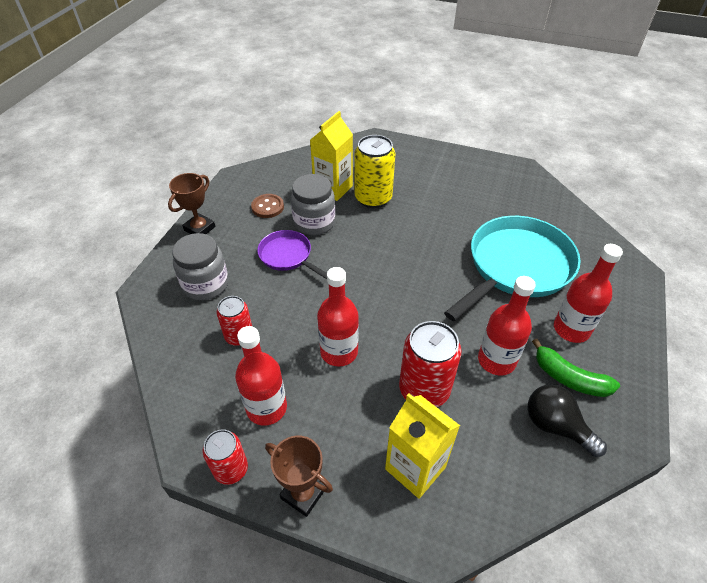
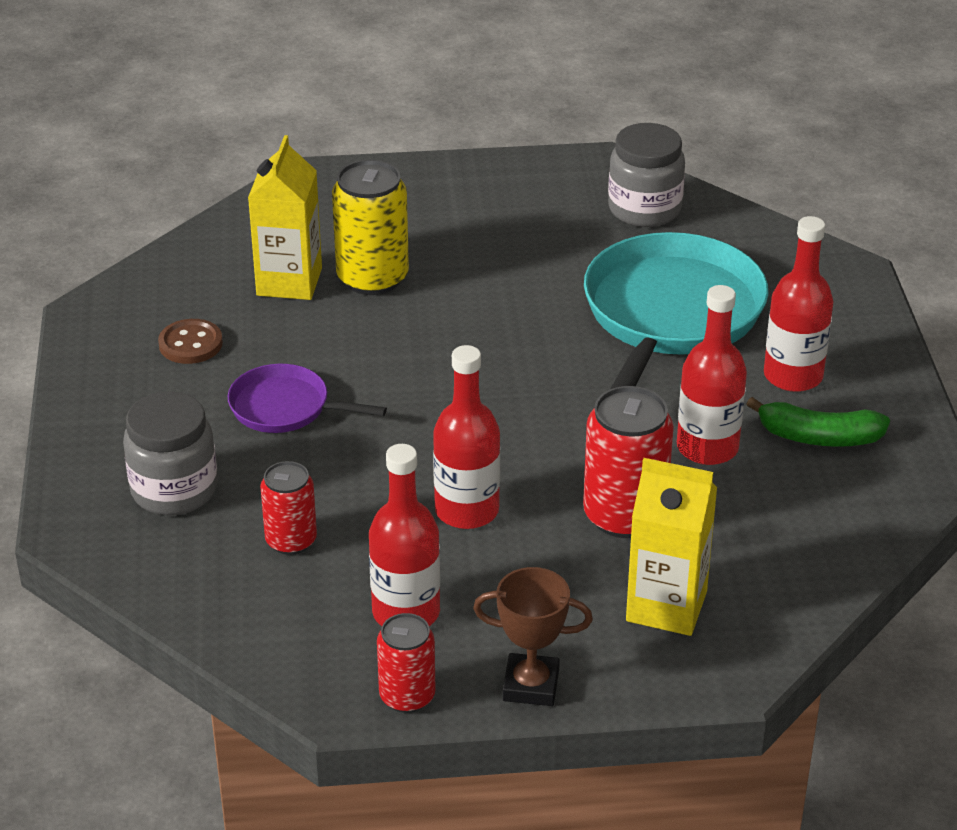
camera: 25 degrees left, 10 degrees down
brown trophy [168,173,215,234] -> none
grey jar [291,174,335,235] -> grey jar moved to [608,123,685,227]
black light bulb [528,384,607,457] -> none

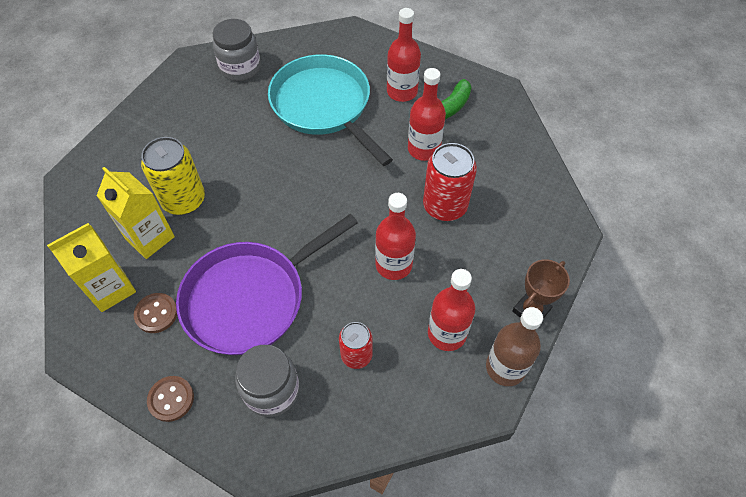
camera: 55 degrees left, 20 degrees up
purple pan [228,364,387,433] -> purple pan [176,214,358,355], size x1.96
red can [377,613,436,713] -> brown bottle [486,307,543,386]
yellow carton [626,458,717,636] -> yellow carton moved to [47,223,136,312]
none -> brown button [147,376,194,422]

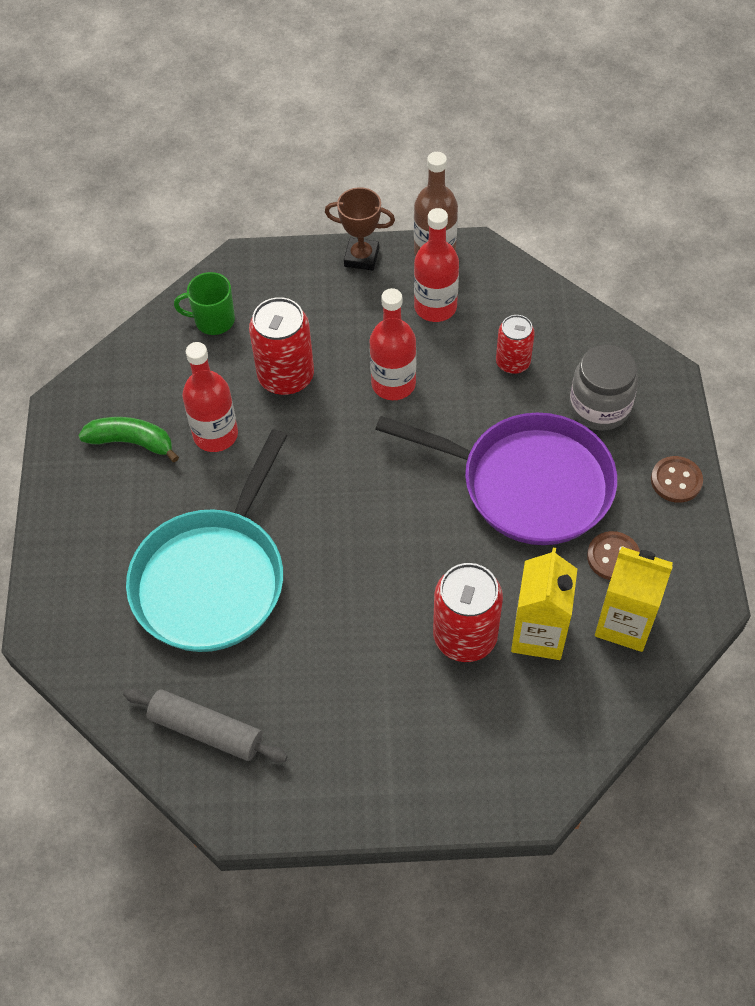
camera: 120 degrees left, 0 degrees up
yellow can [141,137,205,215] -> red can [433,563,503,662]
grey jar [212,19,261,81] -> grey rolling pin [123,688,288,763]
red bottle [387,8,421,102] -> none
none -> green mug [174,272,235,335]

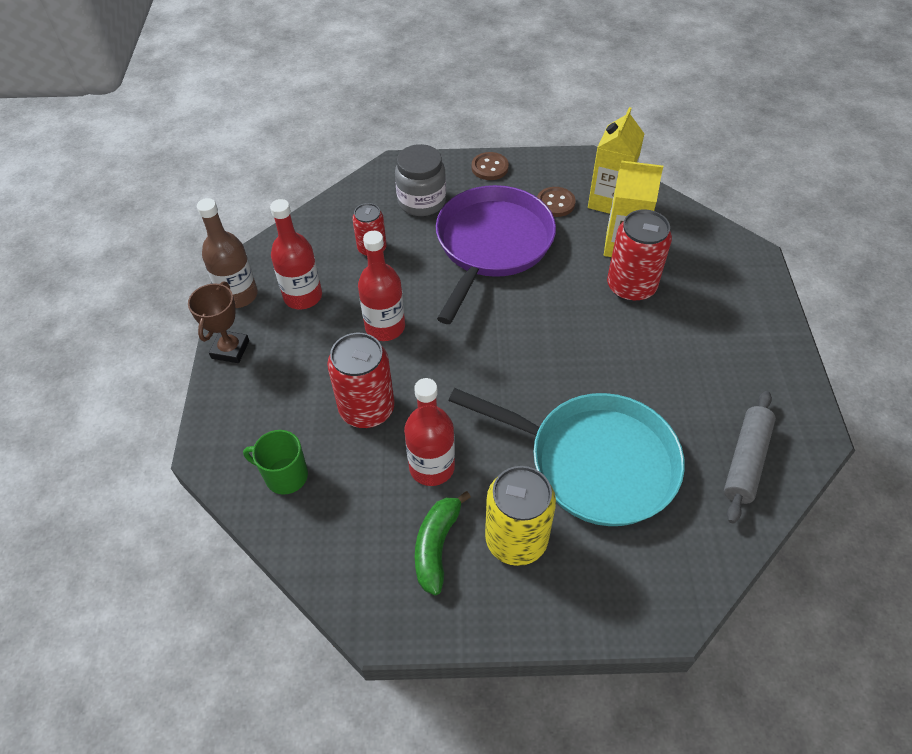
camera: 90 degrees left, 5 degrees down
green mug [174,272,235,335] -> green mug turned 105 degrees clockwise [243,430,308,495]
none -> yellow can [485,466,556,566]

